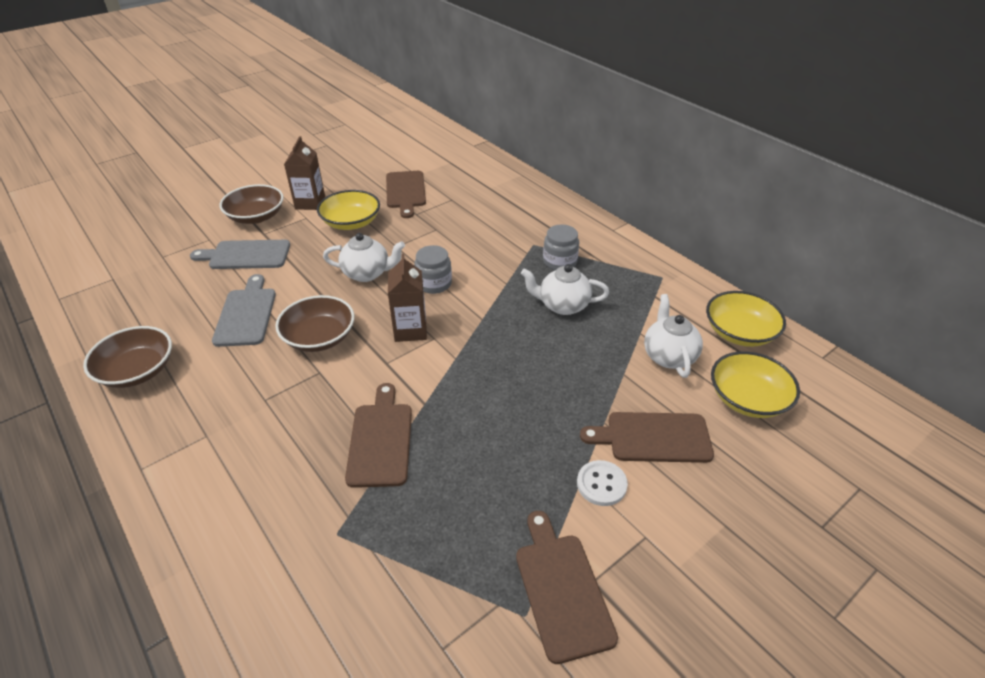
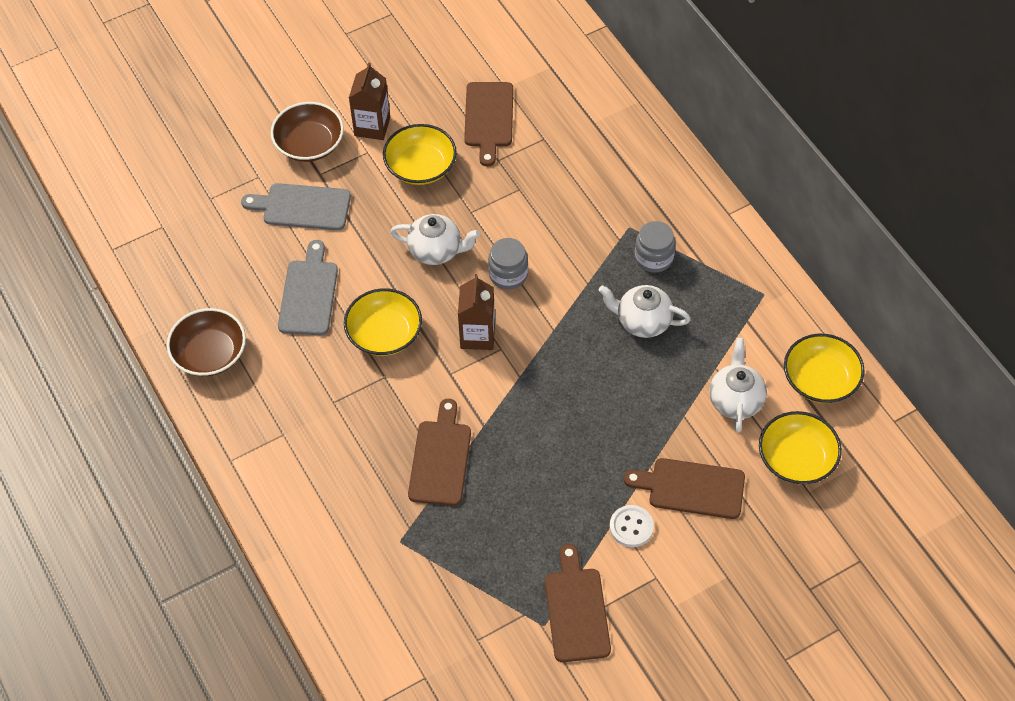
camera: 10 degrees right, 15 degrees up
brown bowl [275,295,354,352] -> yellow bowl [344,288,422,356]

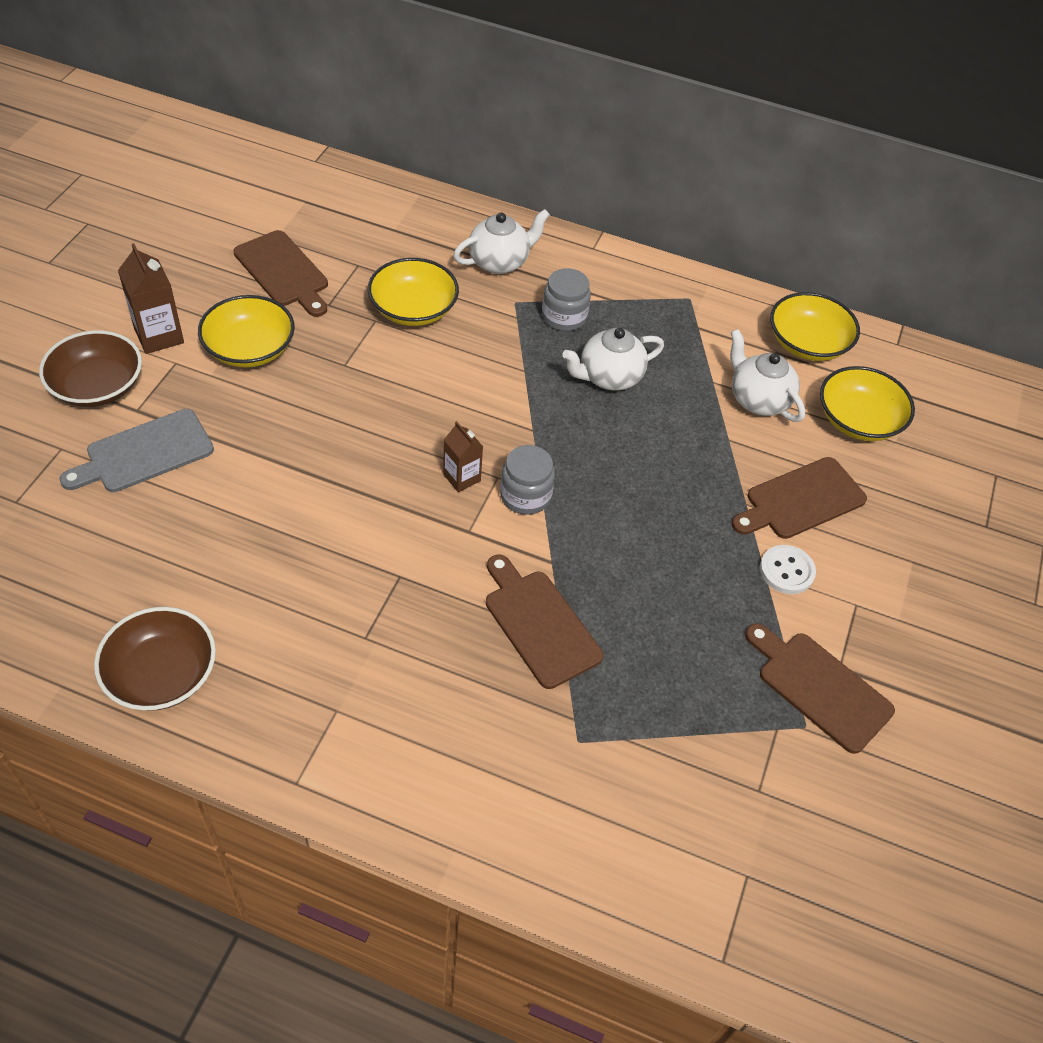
camera: 45 degrees left, 5 degrees down
grey cutting board [278,240,338,335] -> none
yellow bowl [344,288,422,356] -> yellow bowl moved to [368,258,459,326]
white teapot [390,214,480,265] -> white teapot moved to [453,209,550,274]
brown carton [458,274,495,350] -> brown carton [443,421,483,492], size x0.65
grey jar [488,238,528,289] -> grey jar moved to [500,445,555,515]

